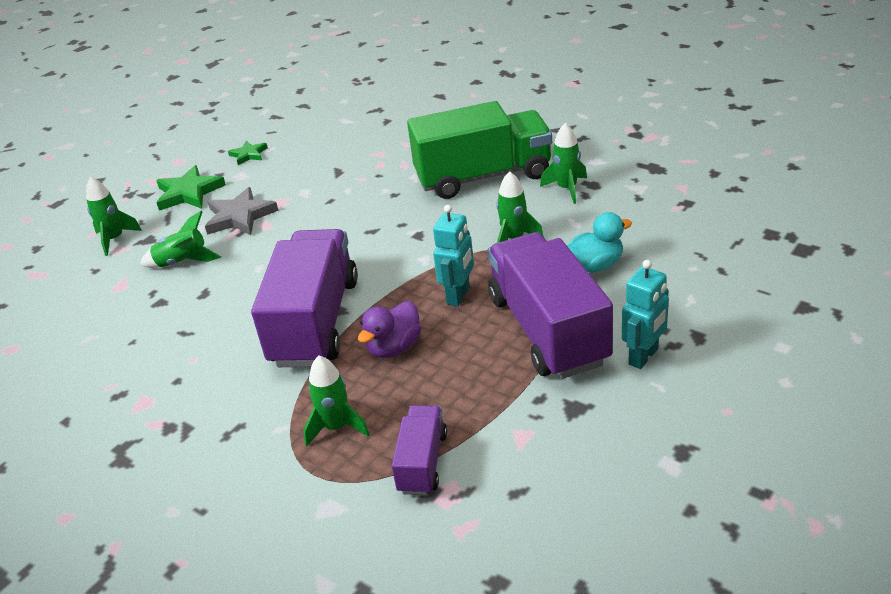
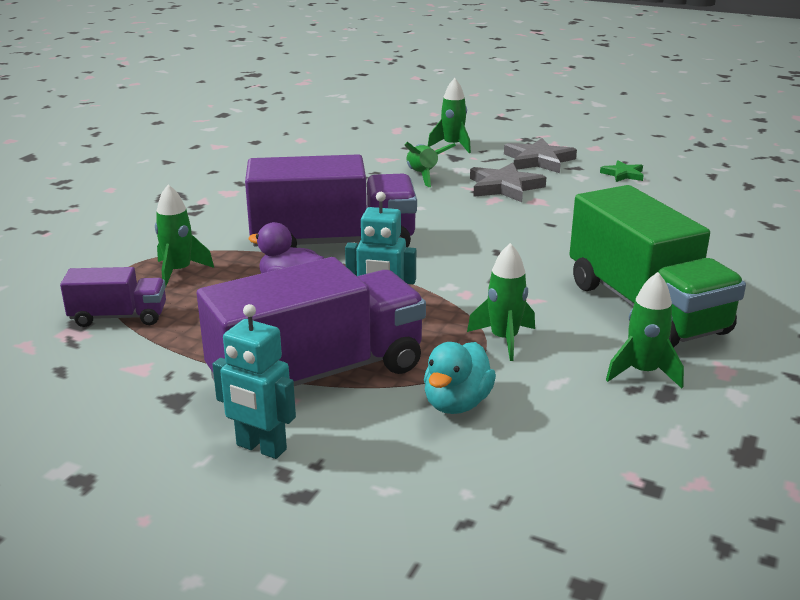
camera: 75 degrees right, 10 degrees down
green star [156,165,226,211] -> grey star [504,138,577,173]
turquoise duck [567,212,632,272] -> turquoise duck turned 60 degrees clockwise [424,342,496,414]

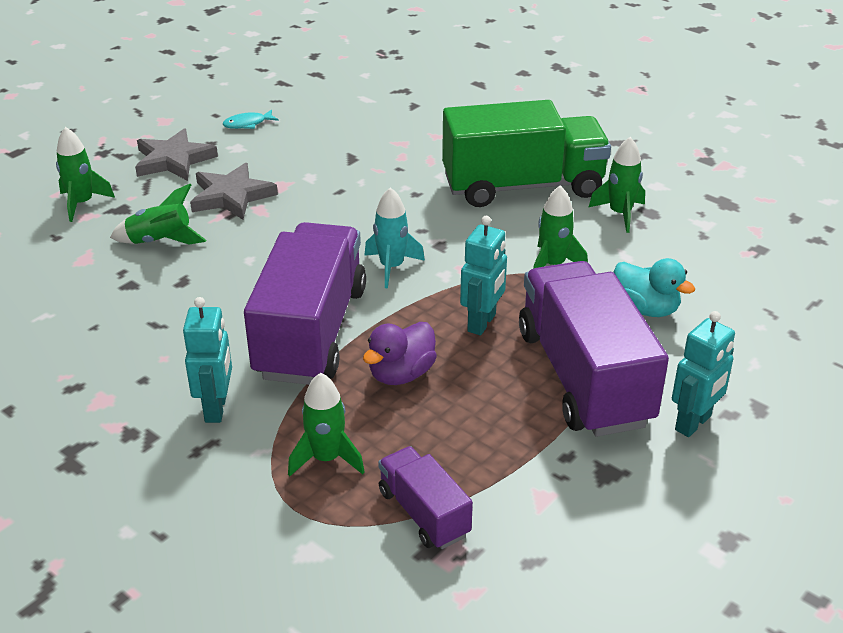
camera: 75 degrees left, 10 degrees up
purple truck [60,267,166,327] -> purple truck turned 45 degrees counterclockwise [378,446,473,549]
green star [600,161,644,182] -> turquoise fish [223,110,279,129]
none -> turquoise robot [183,297,232,423]
none -> turquoise rocket [364,187,425,288]

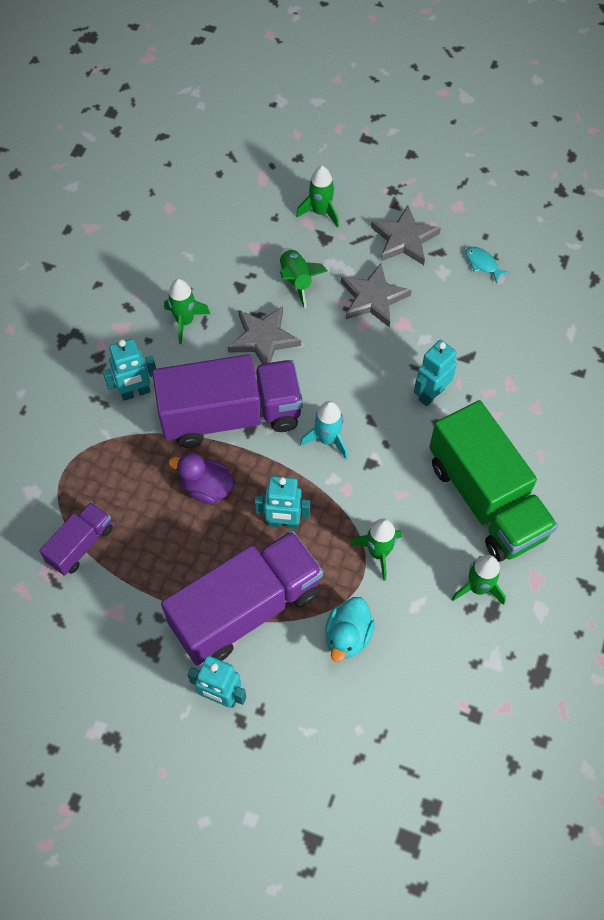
camera: 70 degrees right, 25 degrees up
green rocket [288,372,365,477] -> green rocket moved to [164,279,210,344]
none -> grey star [228,306,301,364]
none -> turquoise robot [414,340,457,406]

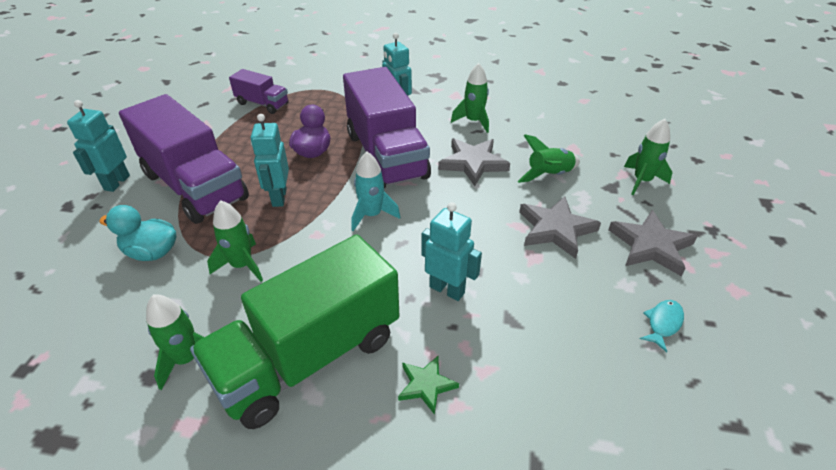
camera: 80 degrees right, 20 degrees down
none -> green star [398,356,459,415]

